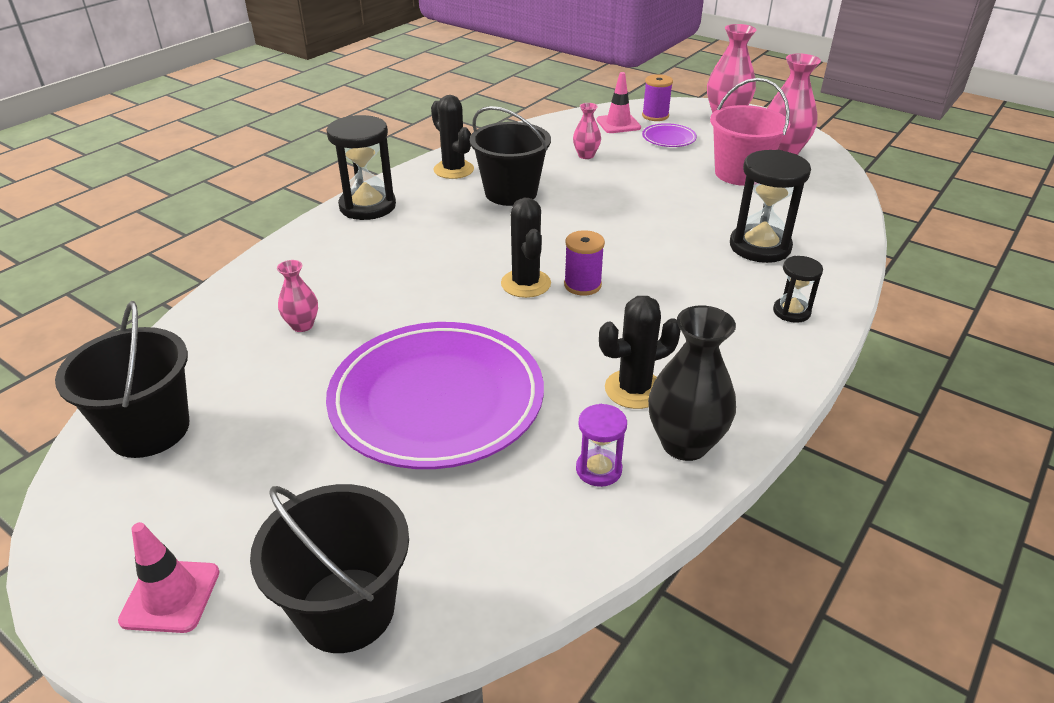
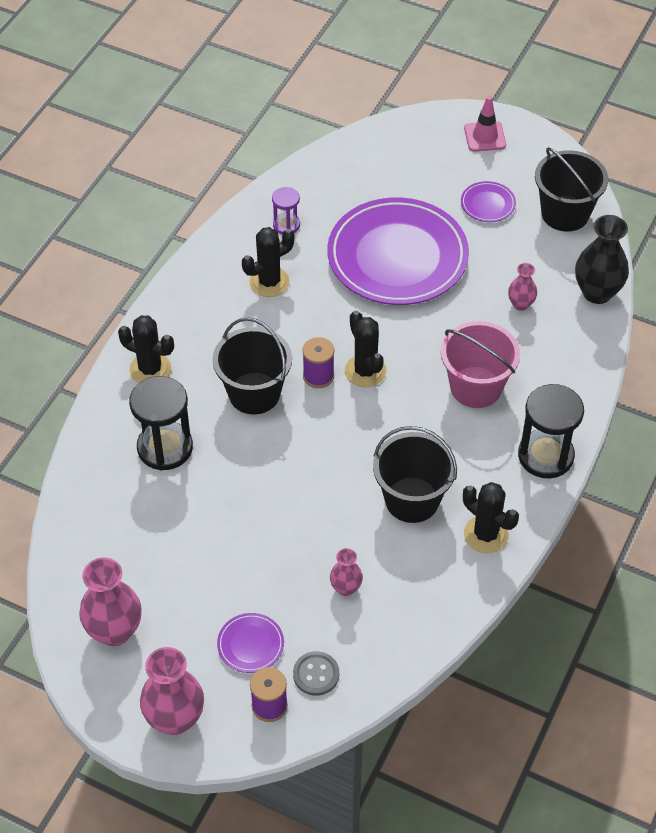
camera: 170 degrees right, 15 degrees up
black bucket [250,484,409,653] -> black bucket moved to [213,317,292,414]
pink traffic cone [596,72,641,133] -> grey button [293,651,339,696]
black vase [648,306,736,461] -> black vase moved to [575,215,629,304]
pink bucket [710,78,790,186] -> pink bucket moved to [441,321,520,408]
black hourglass [773,256,823,323] -> black cactus [118,315,174,383]
none -> purple plate [461,181,516,222]

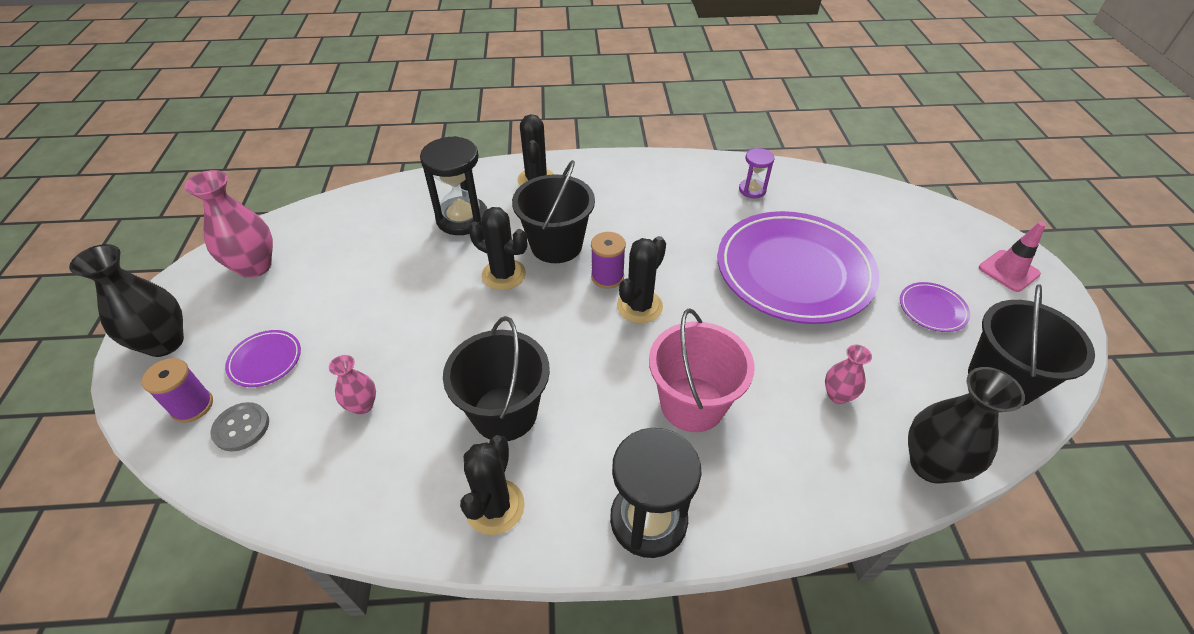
camera: 60 degrees right, 5 degrees down
pink vase [140,647,204,735] -> black vase [69,244,184,357]
black cactus [242,227,294,297] -> black cactus moved to [469,207,527,290]

